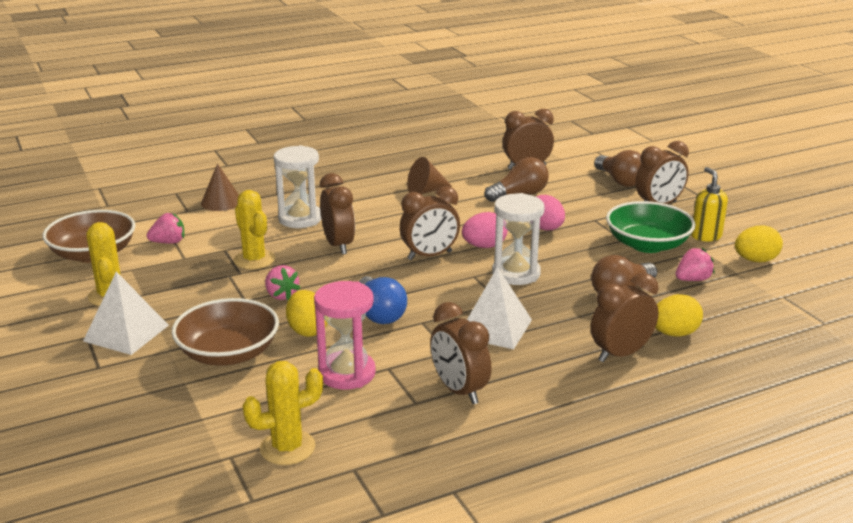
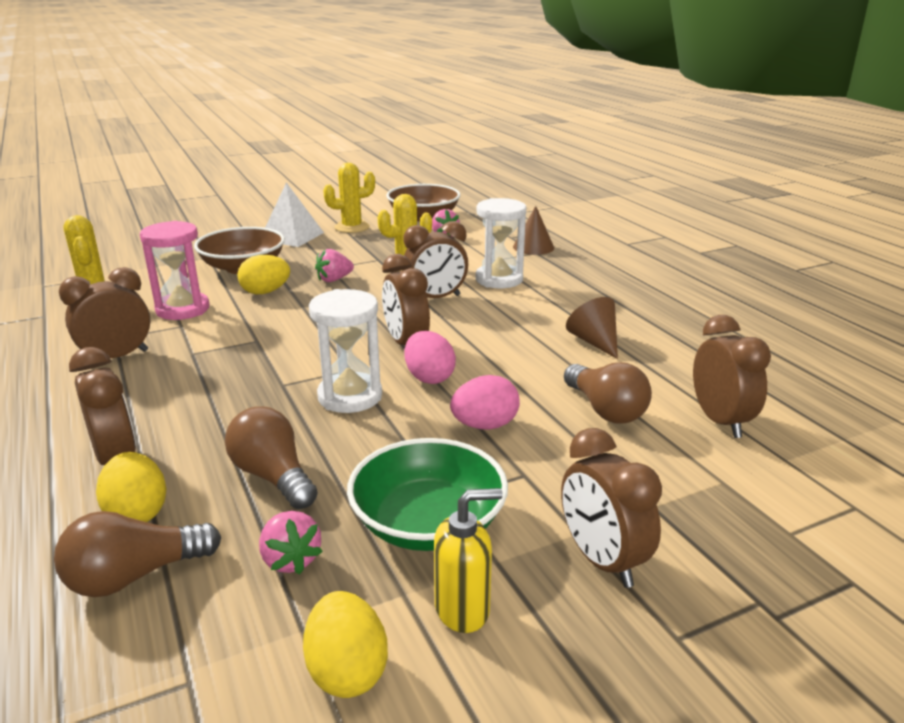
camera: 90 degrees right, 0 degrees up
blue light bulb [359,276,407,324] -> none
white pyramid [467,267,532,349] -> none
brown light bulb [594,150,642,187] -> brown light bulb moved to [54,511,222,597]

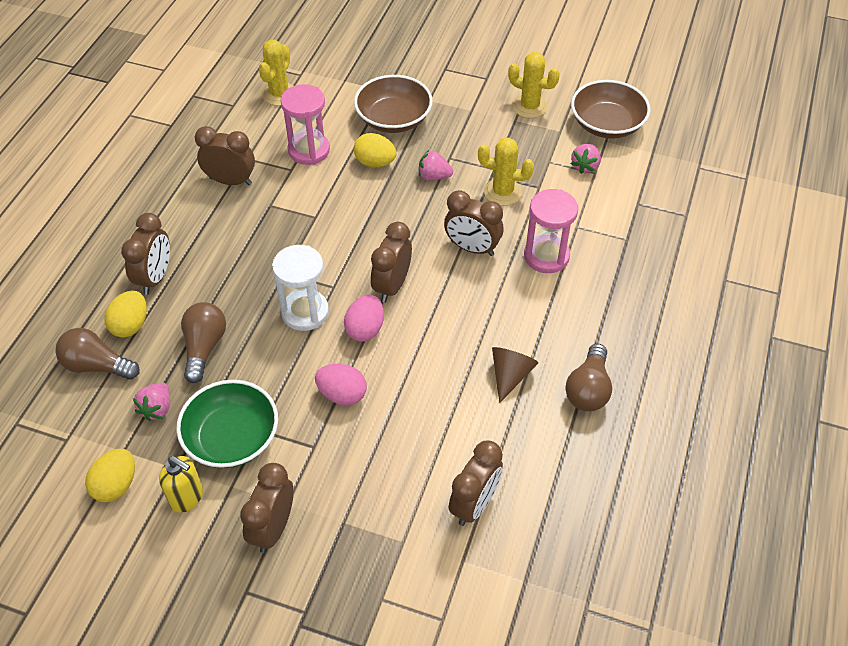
camera: 45 degrees right, 25 degrees up
white pyramid [265,182,324,247] -> none
white hourglass [476,198,526,288] -> pink hourglass [524,189,578,273]
brown cone [513,206,554,255] -> none
brown light bulb [564,362,652,424] -> brown light bulb moved to [565,343,612,411]

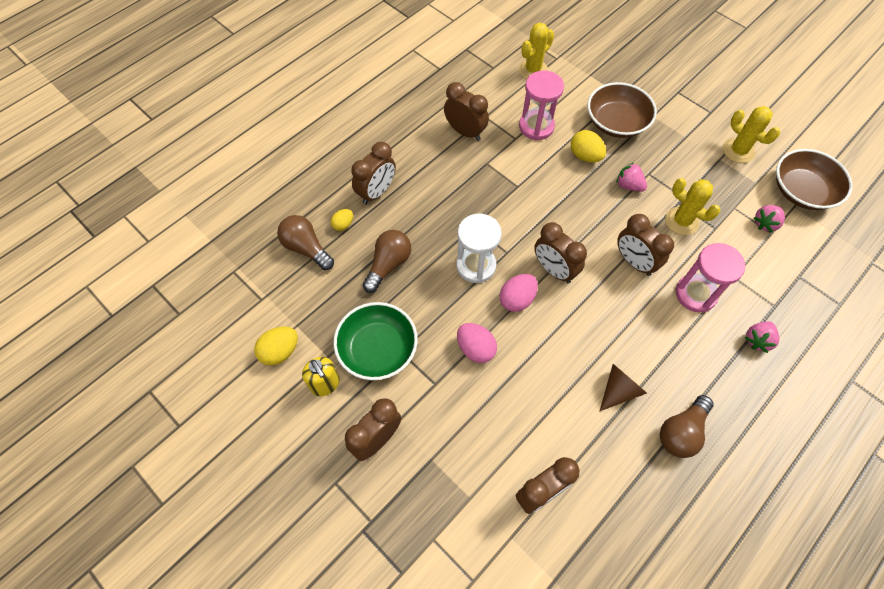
camera: 25 degrees right, 10 degrees up
yellow egg [104,291,147,338] -> yellow egg [331,209,353,231], size x0.62
pink strawberry [133,383,170,421] -> pink strawberry moved to [745,321,779,353]
brown clock [371,222,412,303] -> brown clock turned 90 degrees counterclockwise [534,222,587,283]

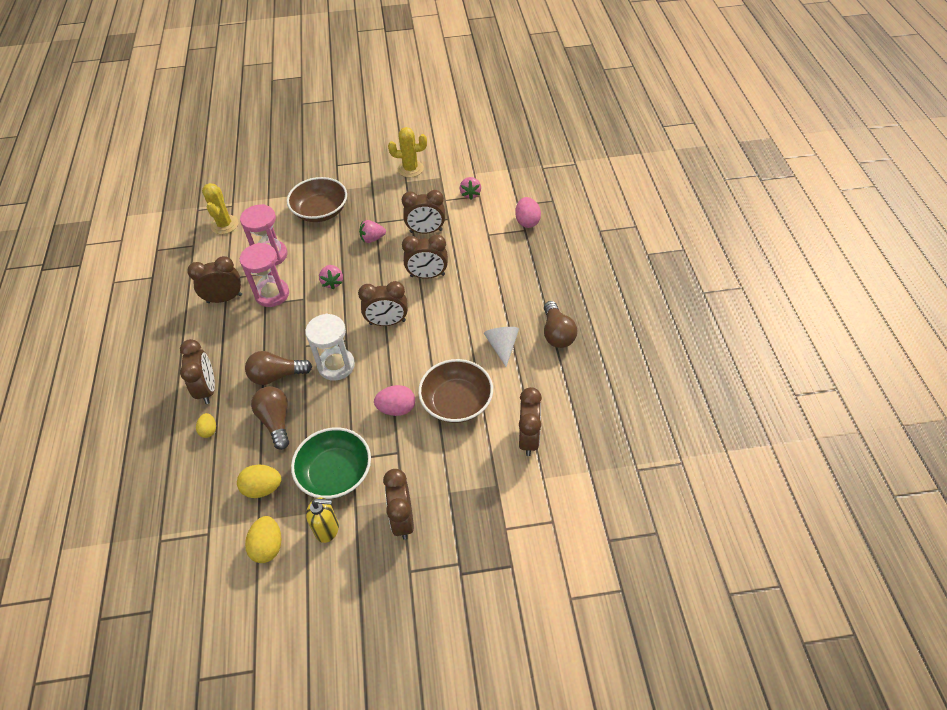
camera: 50 degrees left, 10 degrees down
brown light bulb [277,215,334,270] -> brown light bulb moved to [245,351,312,385]
pink egg [500,274,538,312] -> pink egg moved to [515,197,541,228]
yellow egg [571,130,606,162] -> yellow egg moved to [237,465,281,498]
brown cone [600,364,647,411] -> white cone [484,327,519,367]
yellow cactus [665,178,720,235] -> brown clock [402,190,445,234]
pink hourglass [675,243,745,312] -> pink hourglass moved to [240,243,289,307]
pink strawberry [745,321,779,353] -> pink strawberry moved to [319,265,343,290]
brown bowl [776,149,852,210] -> brown bowl moved to [418,359,493,423]

